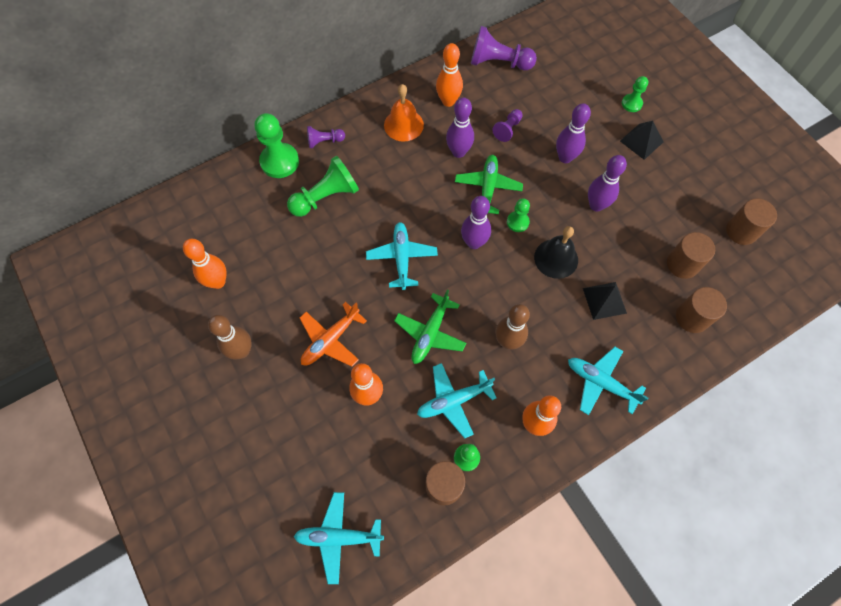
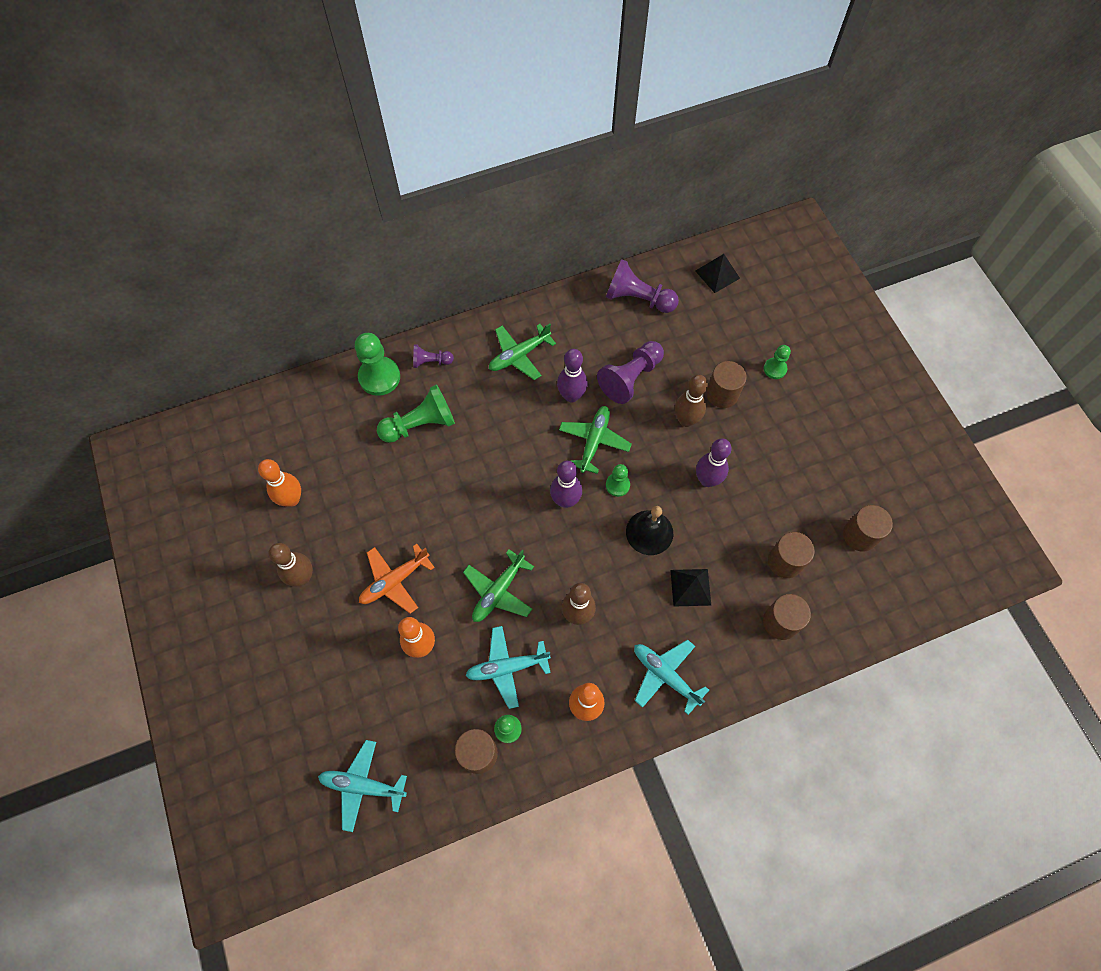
camera: 10 degrees right, 0 degrees up
turquoise plane [366,222,438,290] -> none
orange bell [384,84,424,142] -> green plane [489,323,556,380]
orange bowling pin [436,43,463,107] -> none
purple pawn [492,109,523,142] -> purple pawn [597,341,664,404], size x1.79
purple bowling pin [556,103,591,163] -> brown bowling pin [675,375,708,427]
black pyramid [620,121,663,160] -> black pyramid moved to [696,254,740,293]
none -> brown cylinder [706,361,747,408]

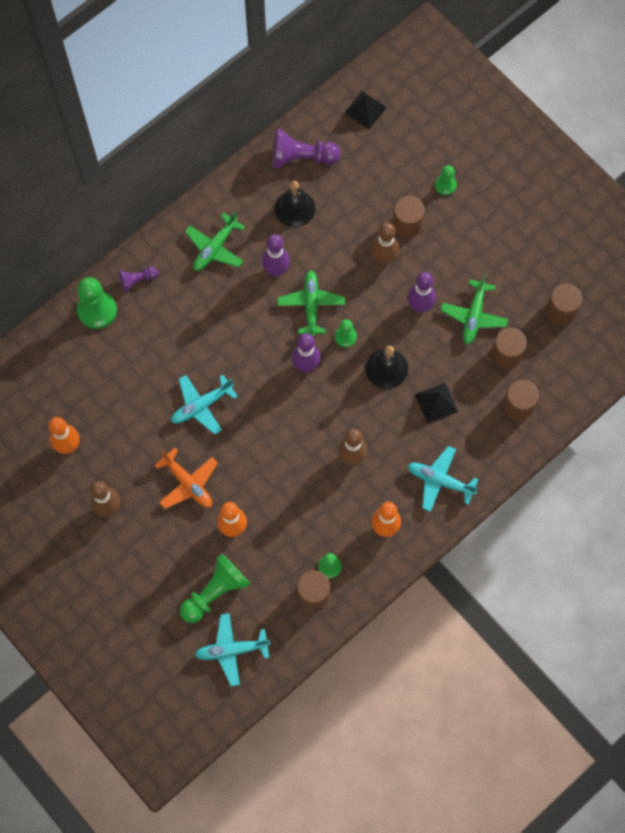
camera: 20 degrees left, 5 degrees up
orange plane [359,544,435,614] -> orange plane turned 75 degrees counterclockwise [154,447,218,509]
green pawn [377,385,455,443] -> green pawn moved to [180,553,250,623]
green plane [463,549,534,622] -> green plane moved to [441,274,508,345]
turquoise plane [465,626,551,709] -> turquoise plane moved to [171,375,238,434]
purple pawn [597,341,664,404] -> none
none -> black bell [274,181,315,227]

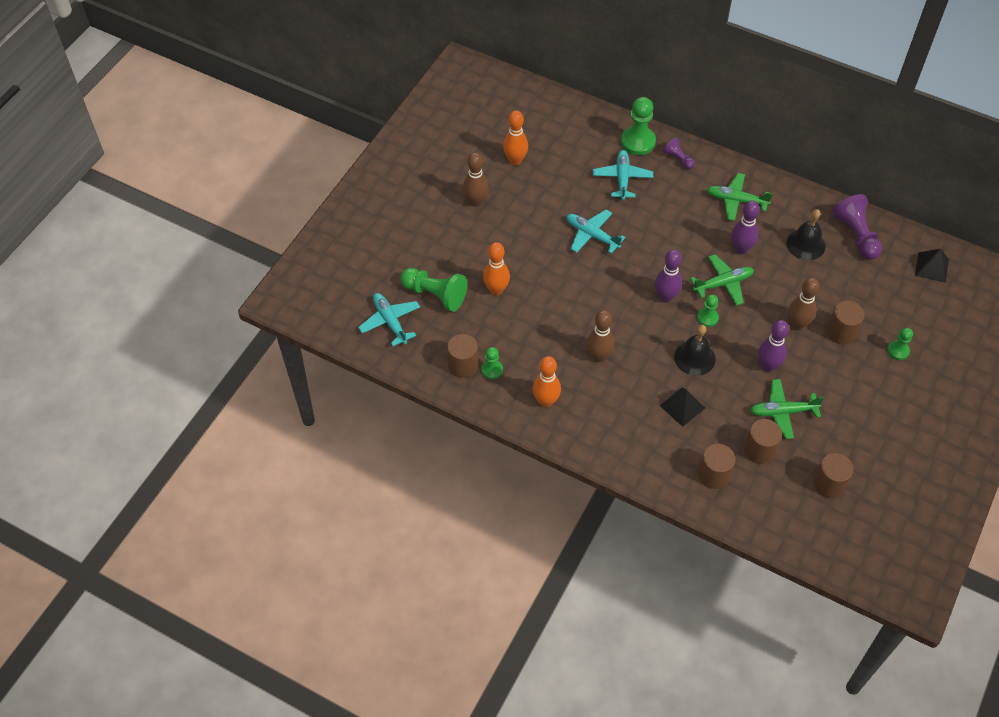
camera: 70 degrees right, 15 degrees down
orange plane [154,447,218,509] -> none
turquoise plane [407,446,479,512] -> turquoise plane moved to [593,150,653,200]

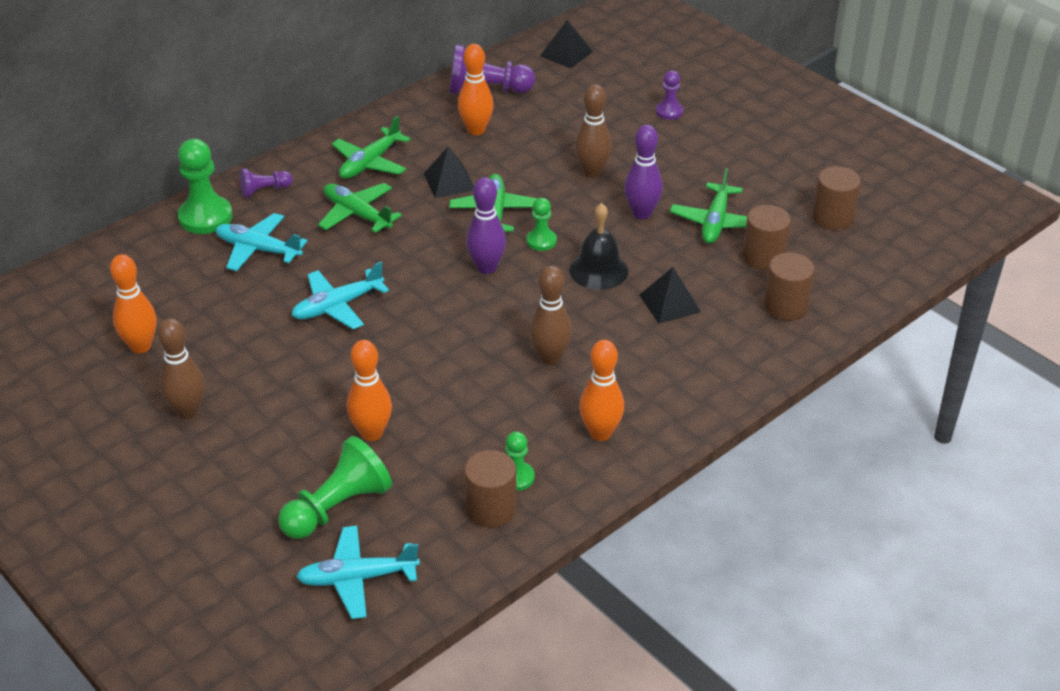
camera: 70 degrees left, 15 degrees down
purple bowling pin [731,201,760,254] -> black pyramid [424,146,474,198]
black bell [786,209,826,260] -> orange bowling pin [458,44,494,135]
brown cylinder [827,301,865,344] -> none
green pawn [887,328,913,360] -> purple pawn [656,71,683,120]
none -> green plane [318,183,402,233]

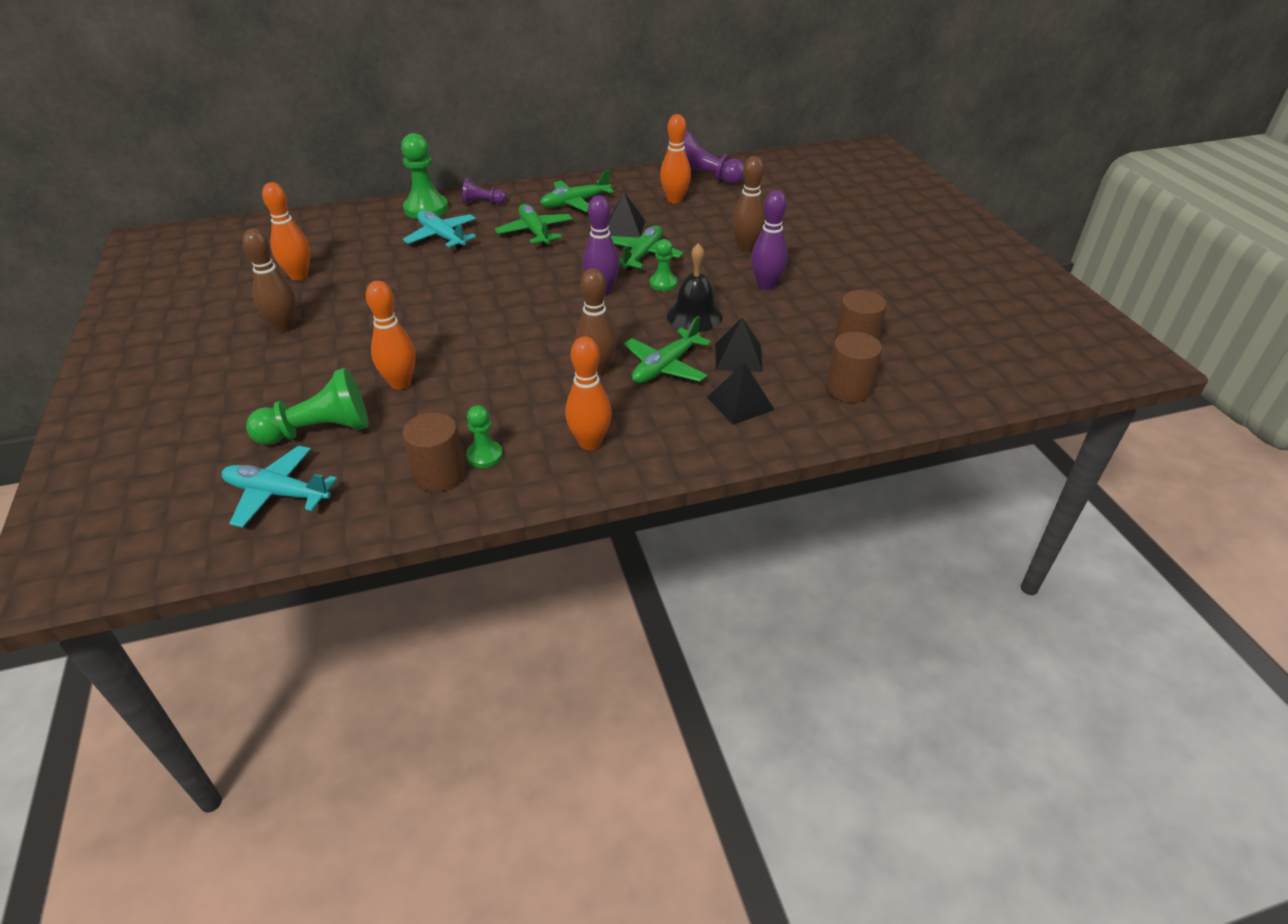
camera: 25 degrees right, 0 degrees up
turquoise plane [292,262,389,329] -> none
black pyramid [540,20,593,68] -> black pyramid moved to [707,362,775,425]
purple pawn [656,71,683,120] -> none
green plane [670,168,747,244] -> green plane moved to [624,316,711,383]
brown cylinder [812,166,861,230] -> none

